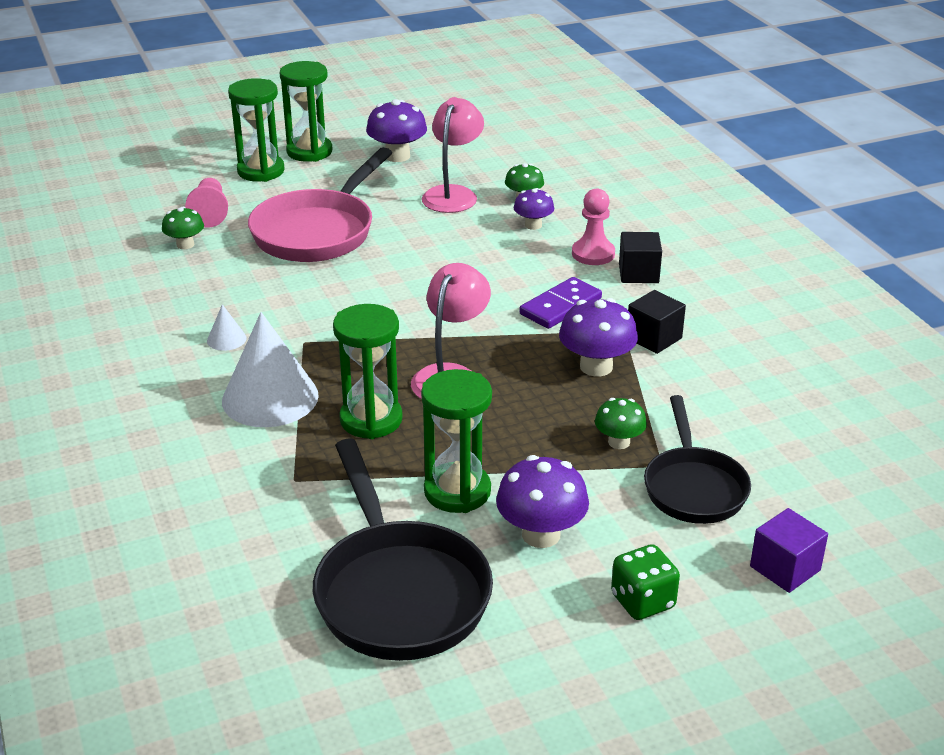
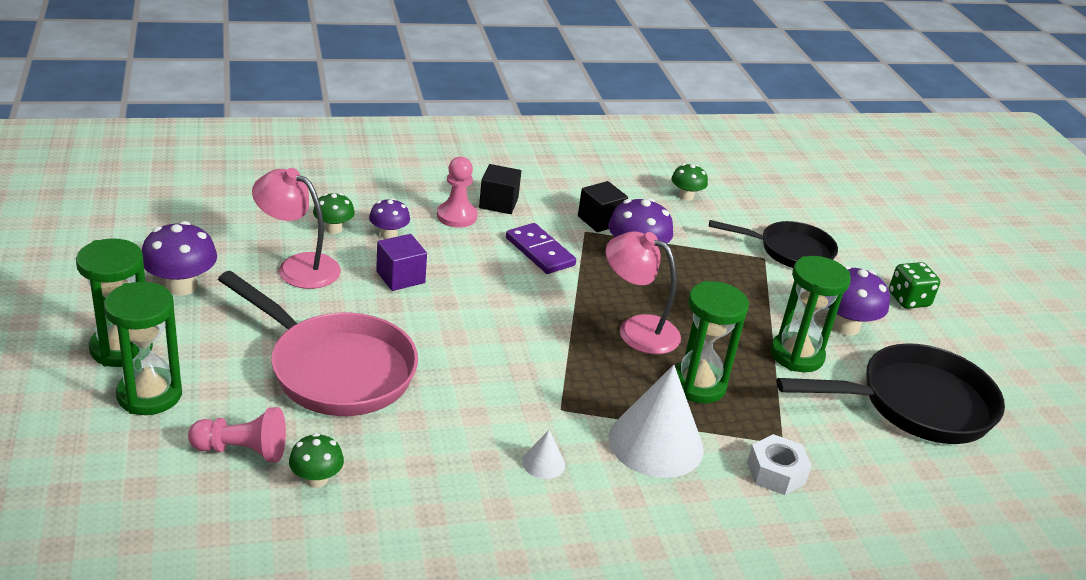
camera: 85 degrees left, 0 degrees up
green mushroom [595,398,647,449] -> green mushroom moved to [671,164,708,201]
purple cube [750,508,828,593] -> purple cube moved to [376,234,427,291]
none -> white nut [747,434,812,495]

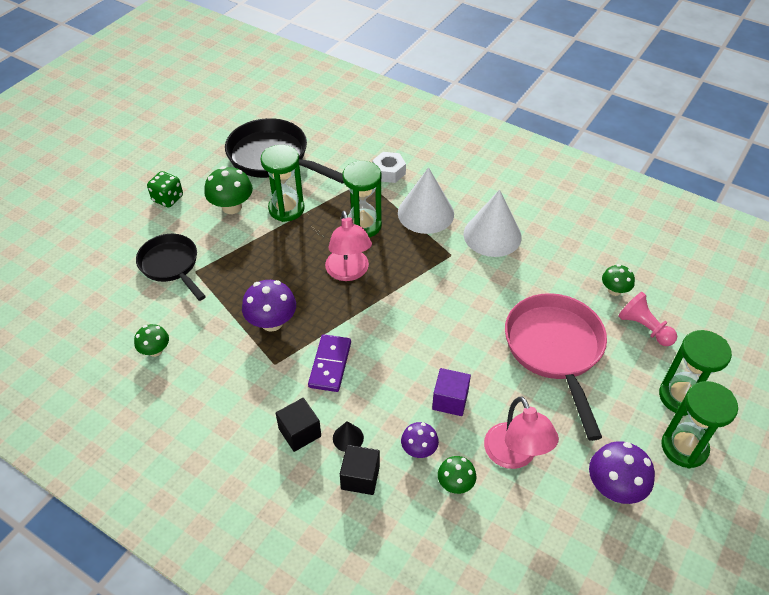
camera: 130 degrees left, 15 degrees up
pink pawn [437,157,477,228] -> black cone [333,421,364,452]
white cone [522,430,565,479] -> white cone [463,190,522,257], size x2.30
black cube [578,181,628,232] -> black cube moved to [340,445,380,495]
purple mushroom [828,266,890,336] -> green mushroom [204,166,253,214]

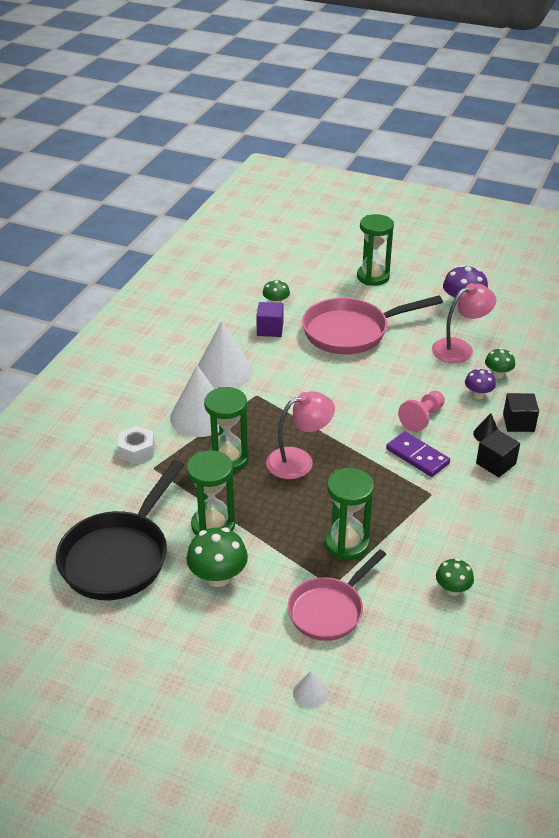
camera: 100 degrees left, 10 degrees down
black pan [136,234,206,301] -> pink pan [288,549,386,641]
green dice [147,171,183,208] -> none
purple mushroom [242,280,296,332] -> none
purple domino [308,334,351,392] -> purple domino turned 45 degrees clockwise [386,431,450,477]
purple cube [432,368,471,416] -> purple cube moved to [256,302,284,337]
pink pawn [618,292,677,346] -> pink pawn moved to [398,391,445,432]
green hourglass [661,381,738,469] -> green hourglass moved to [325,468,374,560]
none -> white cone [293,671,328,708]

